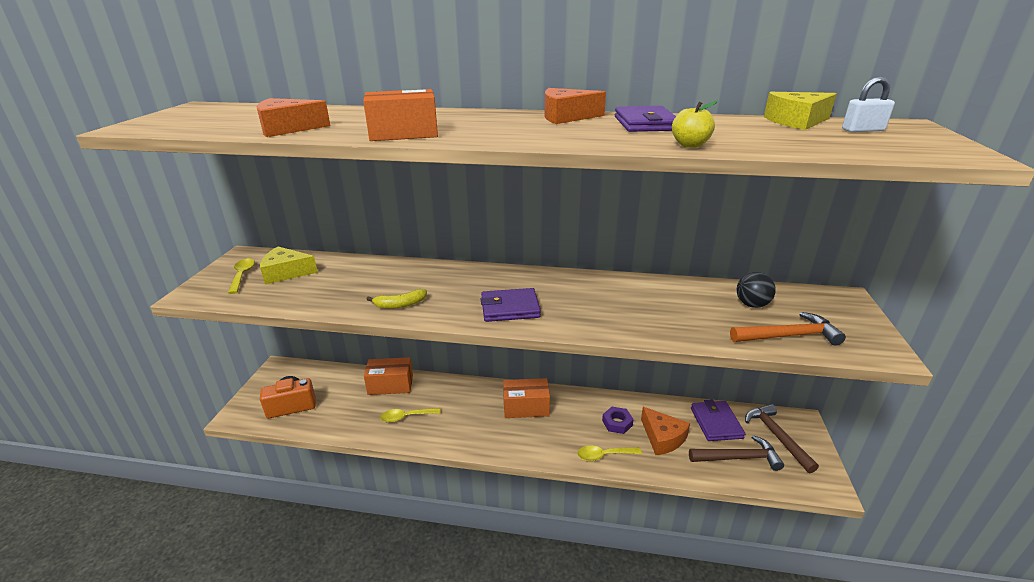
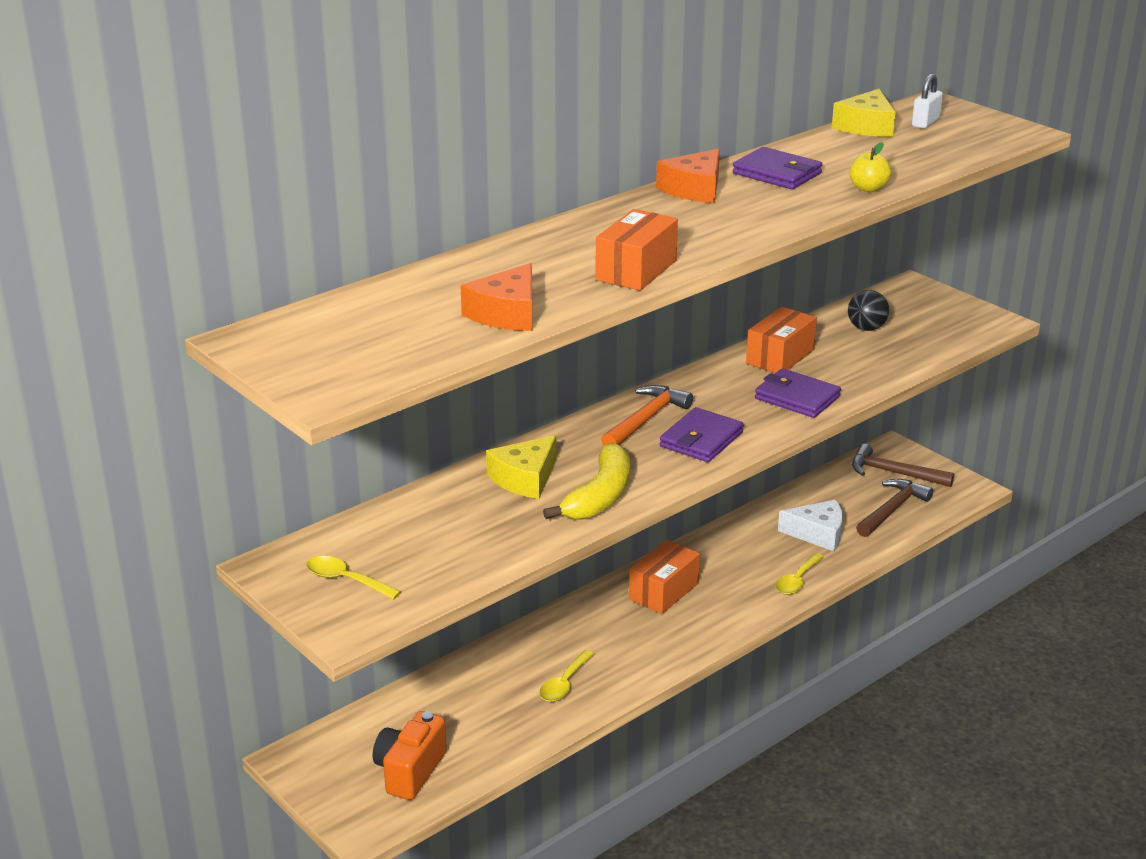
camera: 50 degrees left, 0 degrees up
yellow cheese [260,246,318,284] -> yellow cheese moved to [486,435,556,499]
orange box [364,357,413,395] -> orange box moved to [746,306,817,373]
yellow banana [366,289,427,309] -> yellow banana [543,442,630,520], size x1.72
purple nut [602,407,634,434] -> none
orange cheese [641,407,690,455] -> white cheese [778,500,843,551]
purple wallet [691,400,745,441] -> purple wallet moved to [755,368,841,418]
orange hammer [730,312,846,346] -> orange hammer moved to [601,385,693,446]

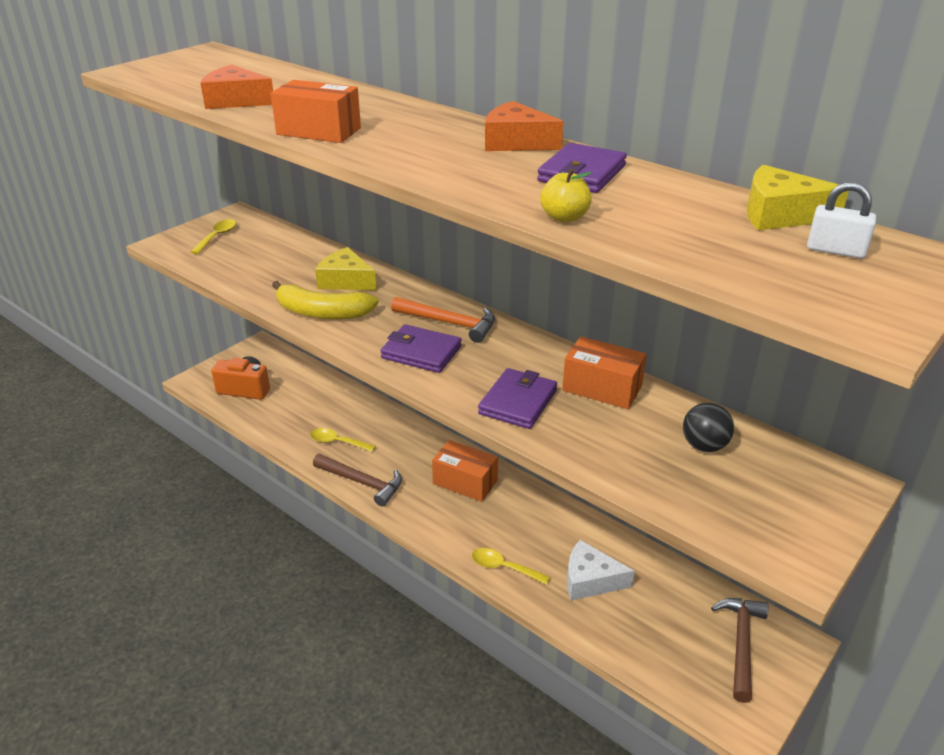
camera: 80 degrees right, 5 degrees up
white cheese [778,500,843,551] -> white cheese turned 105 degrees clockwise [567,540,635,600]
brown hammer [856,479,933,537] -> brown hammer moved to [313,454,402,507]

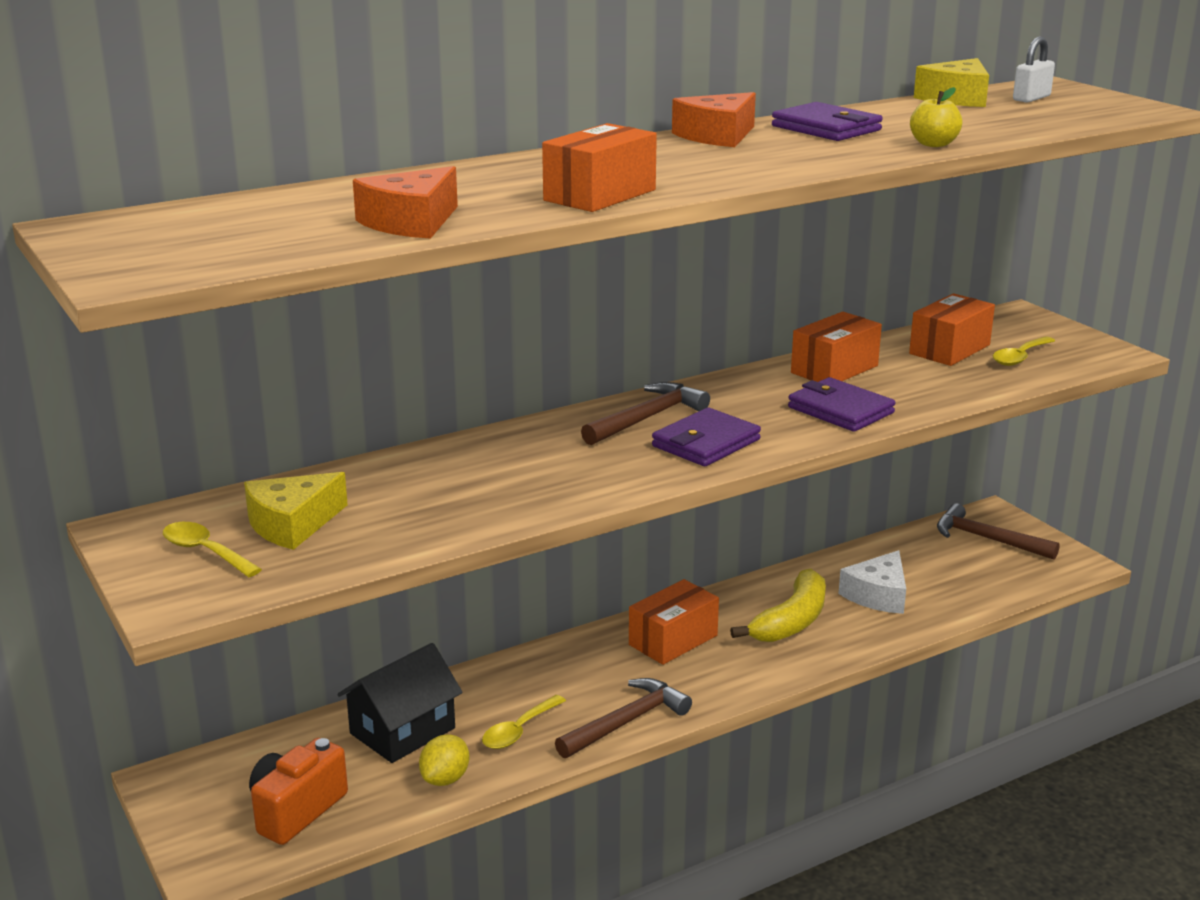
camera: 70 degrees left, 10 degrees down
yellow banana [272,281,379,319] -> yellow banana moved to [730,568,826,642]
yellow cheese [315,247,376,290] -> yellow cheese moved to [244,472,348,550]
orange hammer [391,297,495,343] -> brown hammer [581,382,710,445]
yellow spoon [471,548,550,585] -> yellow spoon moved to [993,337,1055,366]
black ball [683,403,734,452] -> orange box [909,293,995,366]
none -> black house [338,643,463,763]
none -> yellow lemon [419,734,470,786]

